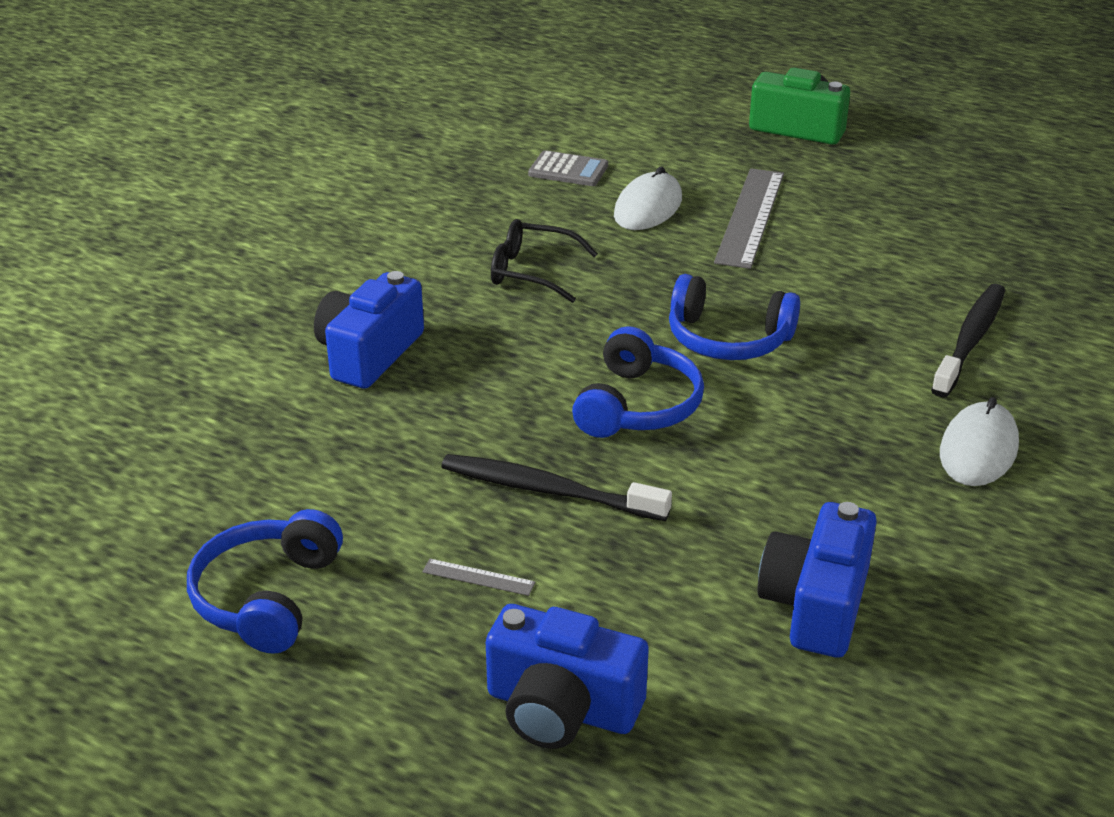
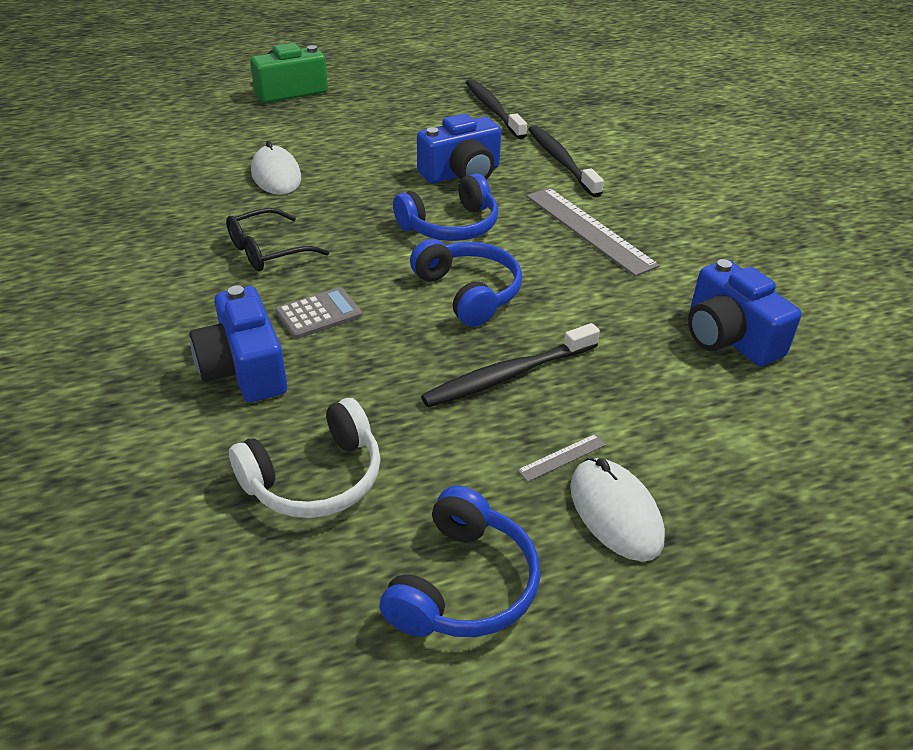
camera: 50 degrees left, 5 degrees up
blue headphones [187,509,343,654] -> blue headphones turned 120 degrees counterclockwise [379,486,540,637]
blue camera [486,604,649,749] -> blue camera moved to [417,114,501,183]
grey calculator [528,150,608,186] -> grey calculator moved to [275,287,362,339]
grey ruler [714,168,784,269] -> grey ruler moved to [526,188,660,276]
white mouse [940,397,1019,486] -> white mouse moved to [570,458,665,562]
none -> white headphones [229,398,381,518]
none -> black toothbrush [466,79,527,139]

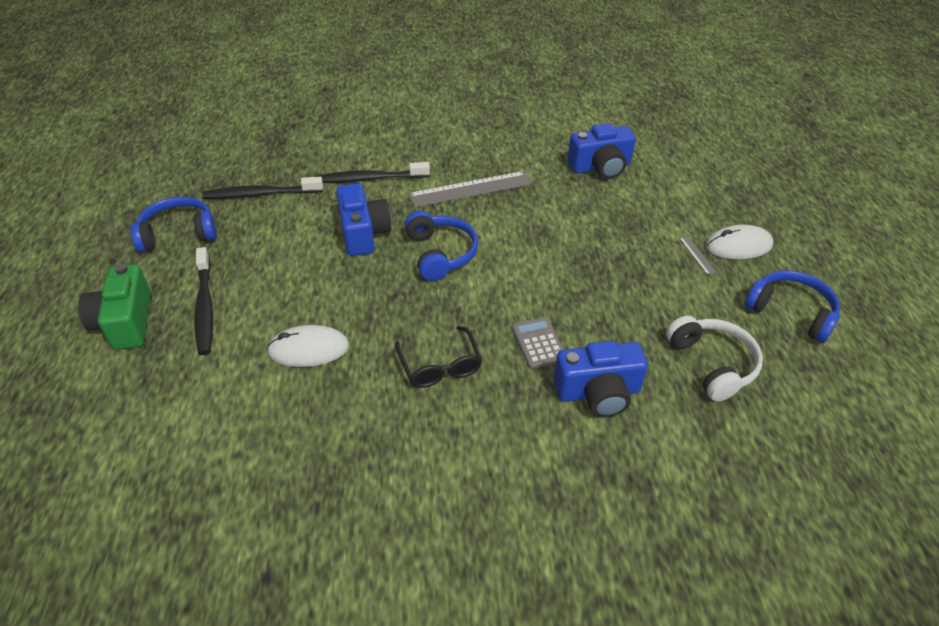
camera: 75 degrees left, 5 degrees up
blue headphones [410,239,522,327] -> blue headphones moved to [130,196,217,252]
black toothbrush [421,323,600,407] -> black toothbrush moved to [194,247,213,355]

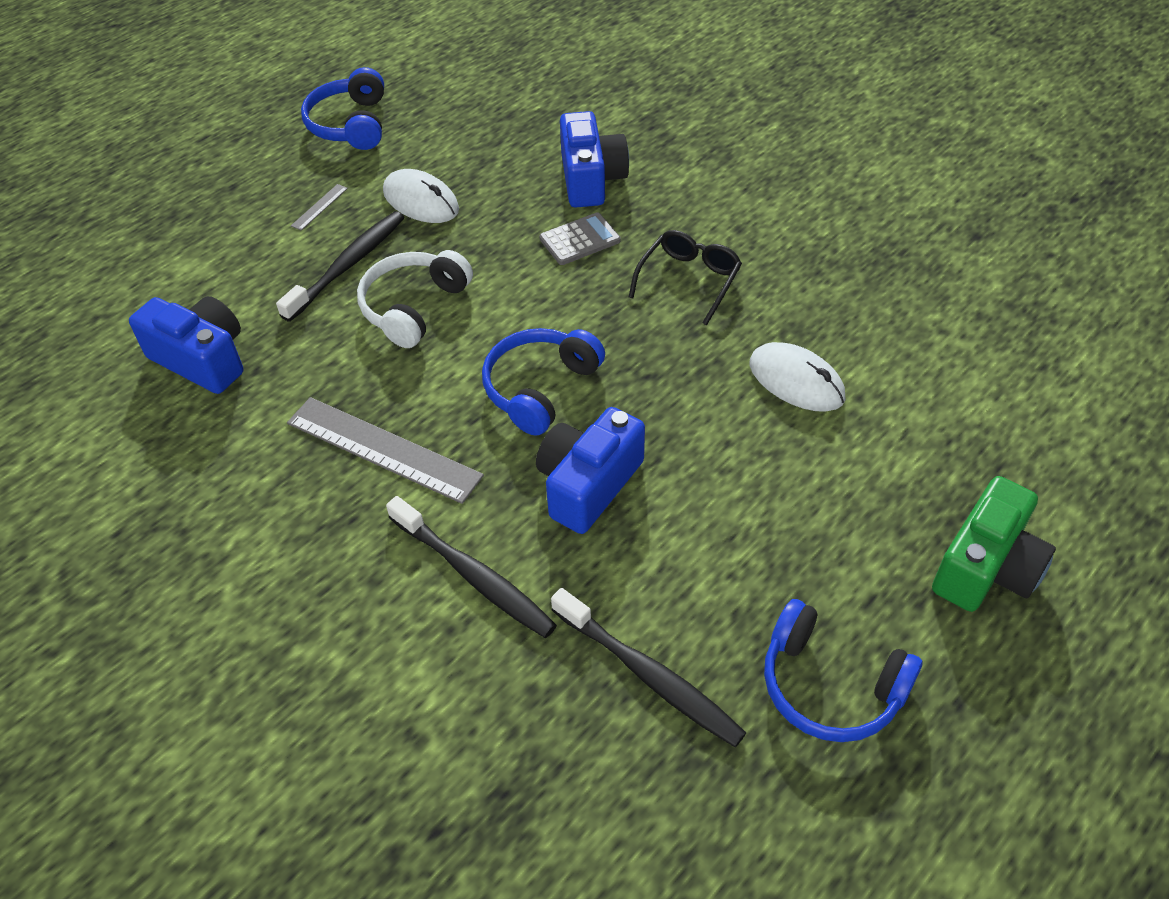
camera: 130 degrees left, 5 degrees up
black toothbrush [194,247,213,355] -> black toothbrush moved to [276,211,405,322]
grey calculator [512,317,564,369] -> grey calculator turned 150 degrees counterclockwise [539,212,621,265]
blue camera [553,341,648,417] -> blue camera turned 45 degrees clockwise [560,111,629,207]
white headphones [666,316,763,402] -> white headphones moved to [357,250,473,348]
white mouse [705,225,773,259] -> white mouse moved to [383,169,459,223]

